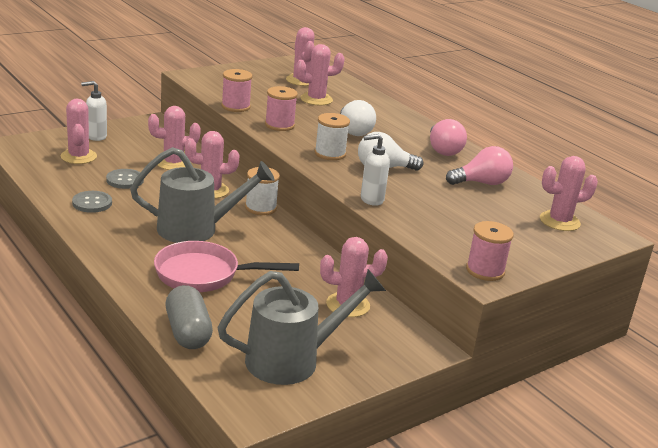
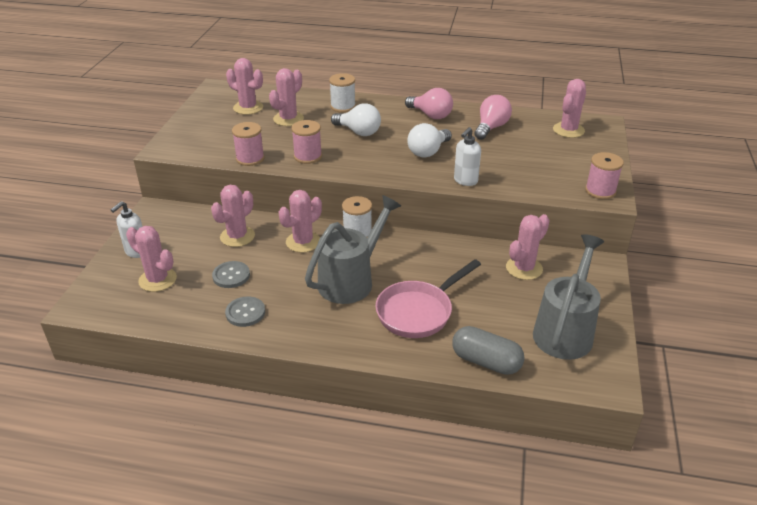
camera: 40 degrees left, 10 degrees up
white spool [315,113,350,160] -> white spool moved to [329,73,356,113]

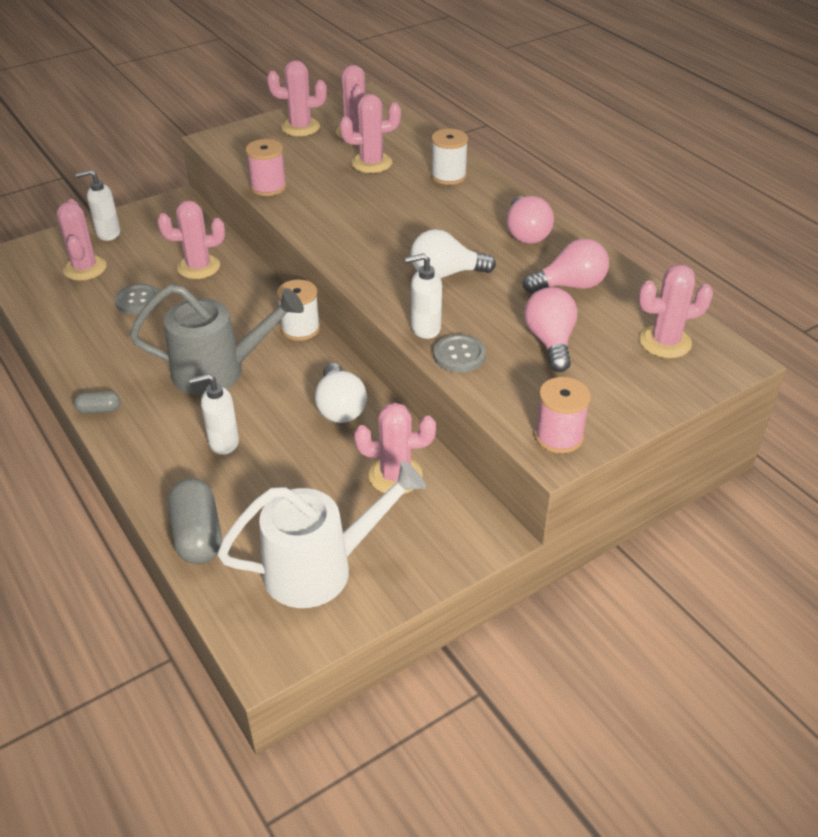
camera: 45 degrees right, 5 degrees up
grey button [225,296,265,327] -> grey button moved to [433,334,486,373]
pink cactus [279,190,322,253] -> pink cactus moved to [267,60,327,136]
pink spool [291,120,322,164] -> none
white light bulb [331,103,381,136] -> white light bulb moved to [315,363,367,423]
pink pan [375,259,481,338] -> white soap dispenser [189,374,239,455]
grey watering can [533,234,604,360] -> white watering can [217,461,426,608]
none -> grey capsule [74,391,120,414]
none -> pink light bulb [524,287,578,372]

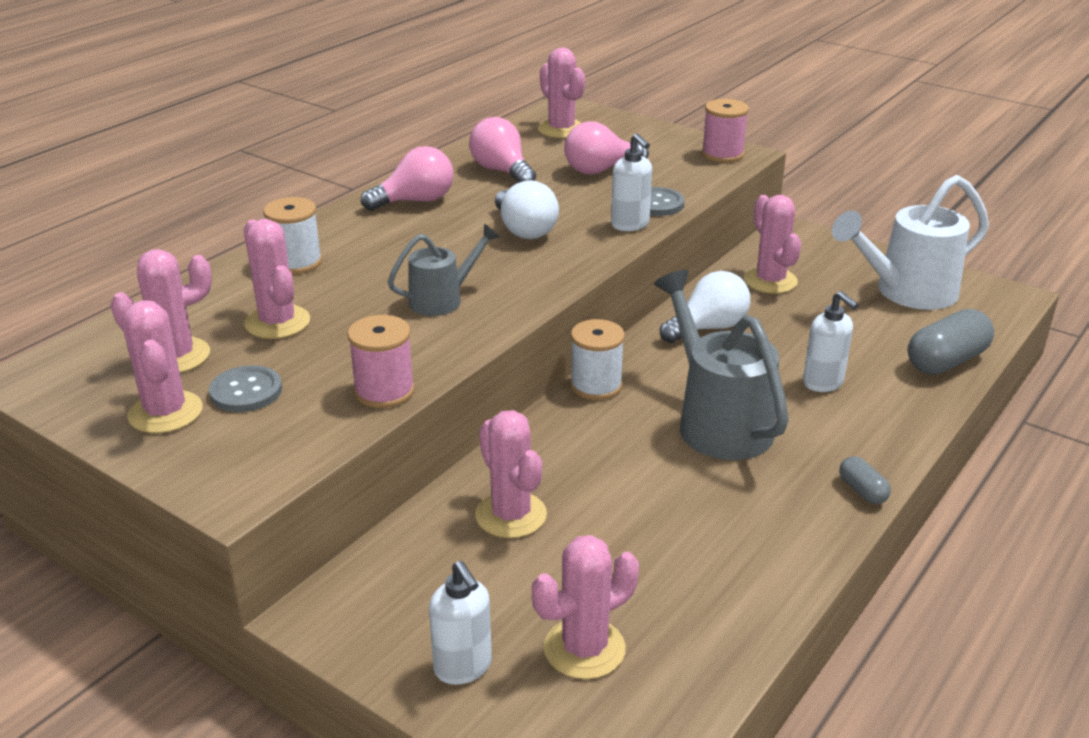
camera: 110 degrees left, 10 degrees down
grey button [115,284,160,314] -> grey button moved to [209,365,282,412]
white watering can [217,461,426,608] -> white watering can turned 75 degrees counterclockwise [832,175,989,310]
none -> grey watering can [388,224,500,316]

